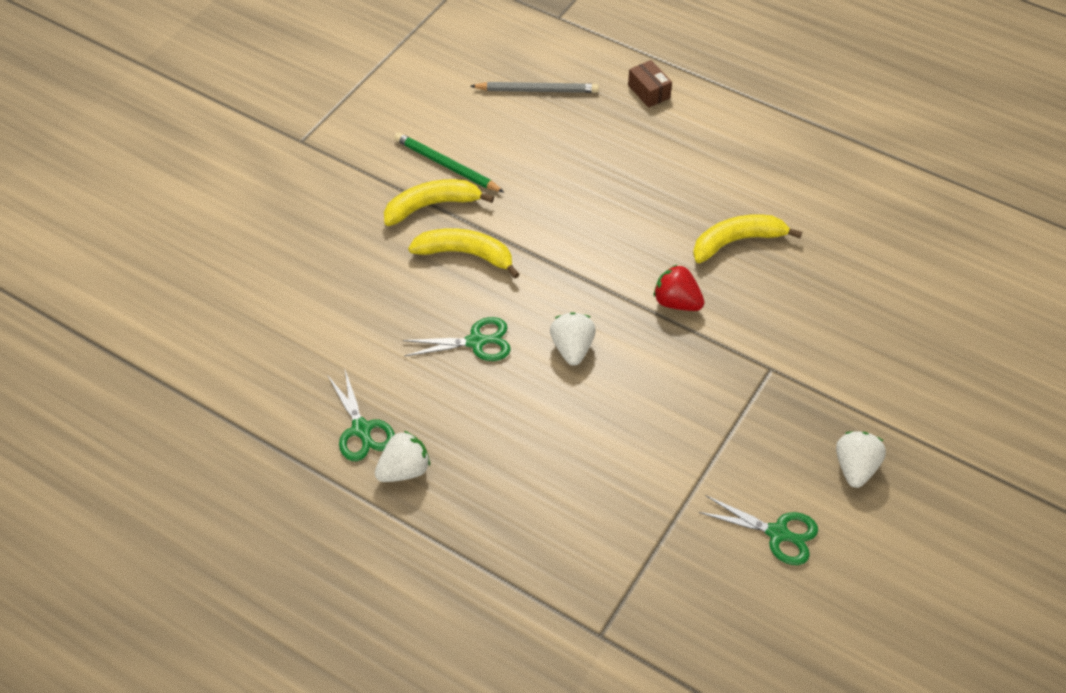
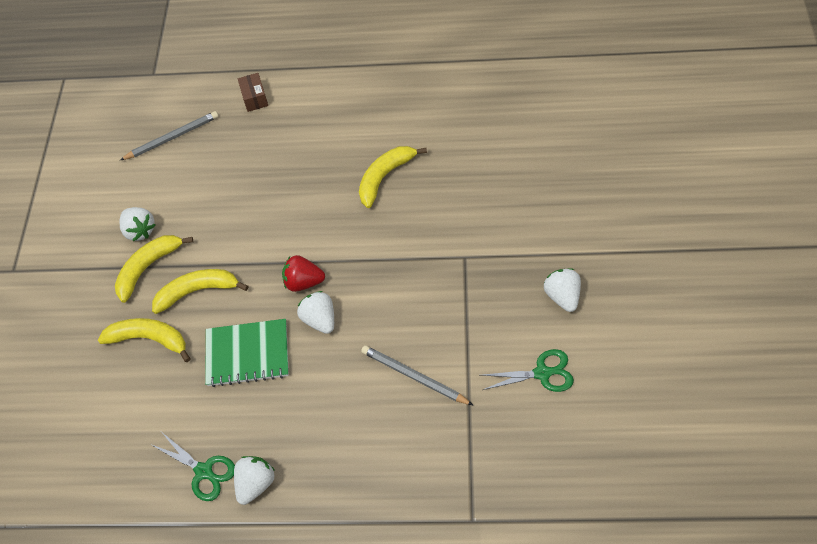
camera: 25 degrees left, 5 degrees up
green pencil [394,132,504,192] -> white strawberry [120,207,155,241]
green scissors [403,317,511,361] -> green notebook [205,319,289,387]
brown box [628,60,672,108] -> brown box turned 45 degrees clockwise [238,73,268,112]
red strawberry [654,264,705,311] -> red strawberry moved to [282,255,325,292]
none -> yellow banana [98,318,191,362]
none -> grey pencil [361,345,473,405]

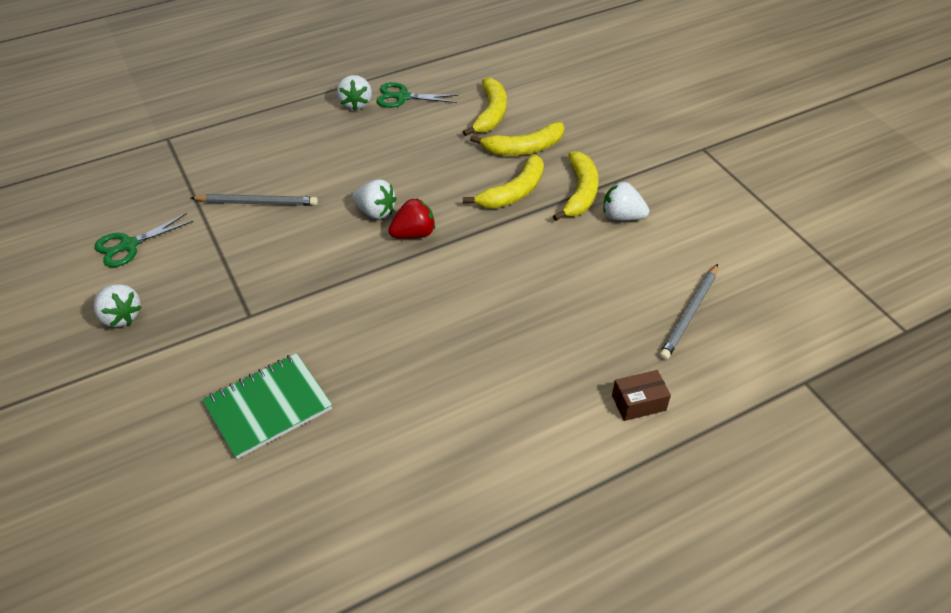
camera: 145 degrees right, 10 degrees down
green notebook [205,319,289,387] -> green notebook moved to [203,353,332,459]
brown box [238,73,268,112] -> brown box turned 60 degrees counterclockwise [612,370,671,421]
yellow banana [359,146,427,208] -> yellow banana moved to [463,77,507,136]

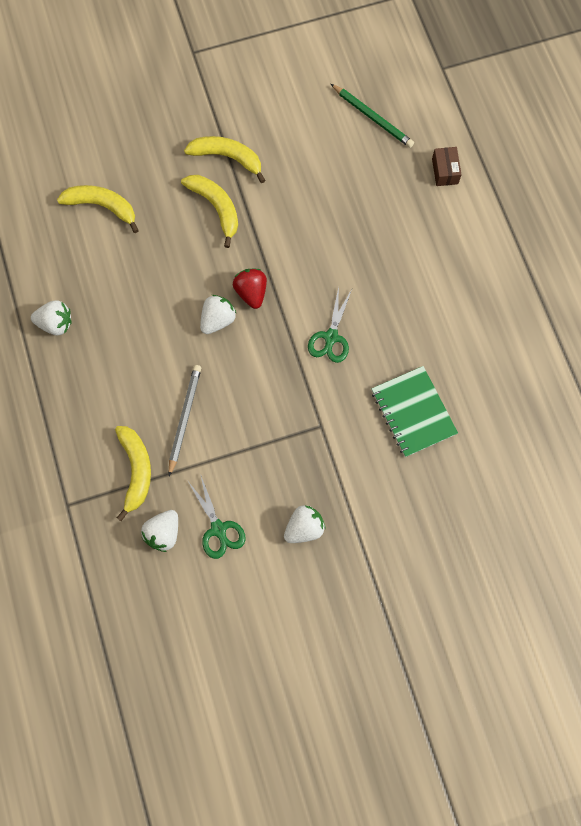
camera: 80 degrees left, 25 degrees up
green scissors [376,82,458,108] -> green scissors moved to [308,287,351,363]
yellow banana [470,122,564,156] -> yellow banana moved to [115,426,151,521]
white strawberry [603,182,649,221] -> white strawberry moved to [141,510,178,552]
grey pencil [659,264,718,360] -> green pencil [331,84,414,148]

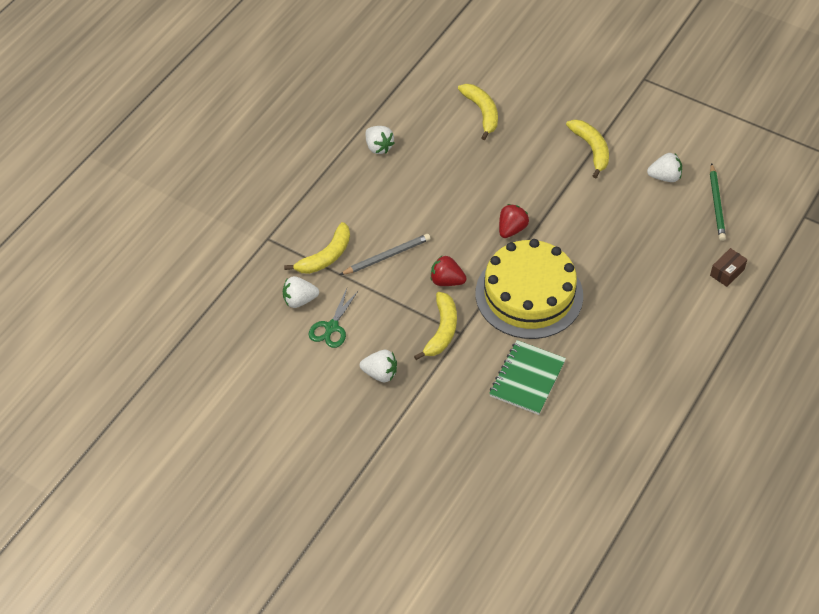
camera: 50 degrees right, 20 degrees down
yellow banana [181,175,238,248] -> yellow banana moved to [414,292,457,360]
white strawberry [200,295,237,334] -> white strawberry moved to [647,153,682,182]
green scissors [308,287,351,363] -> yellow cake [476,239,583,339]
none -> red strawberry [431,256,467,286]

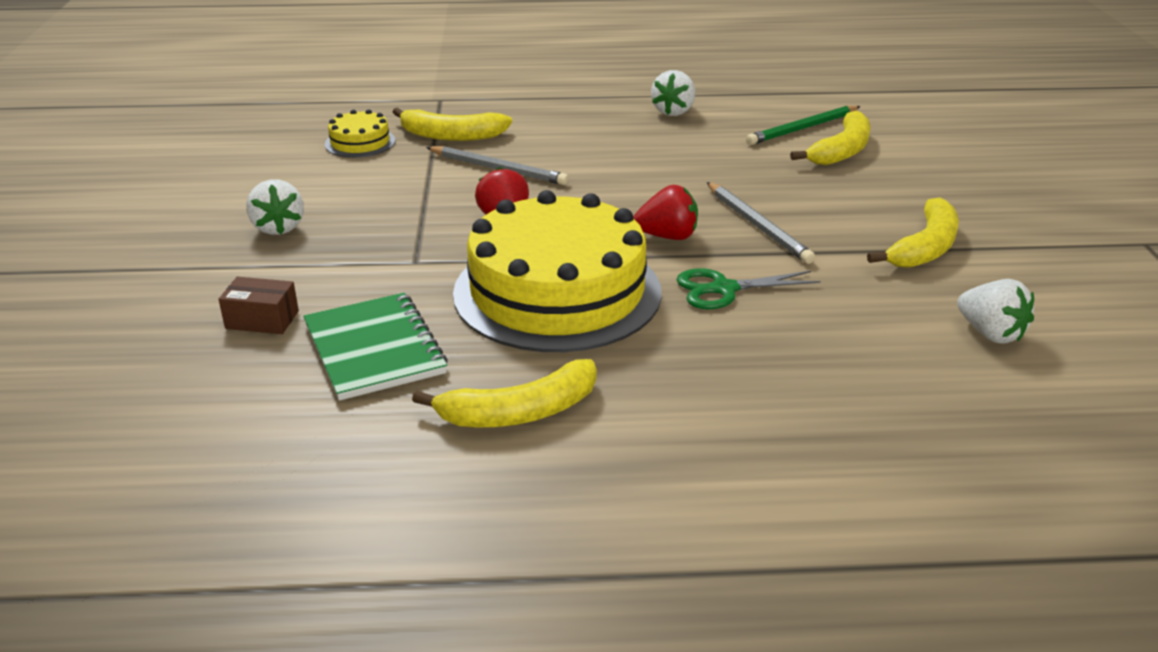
camera: 55 degrees right, 20 degrees down
white strawberry [283,276,319,308] -> yellow cake [325,109,395,158]
green scissors [309,288,359,348] -> green scissors moved to [677,268,821,309]
yellow banana [414,292,457,360] -> yellow banana moved to [412,359,597,427]
green notebook [489,340,566,415] -> green notebook turned 75 degrees clockwise [304,293,448,401]
green pencil [710,163,726,241] -> green pencil moved to [746,106,860,145]
brown box [710,248,748,287] -> brown box moved to [218,277,299,334]
none -> grey pencil [707,182,815,264]

